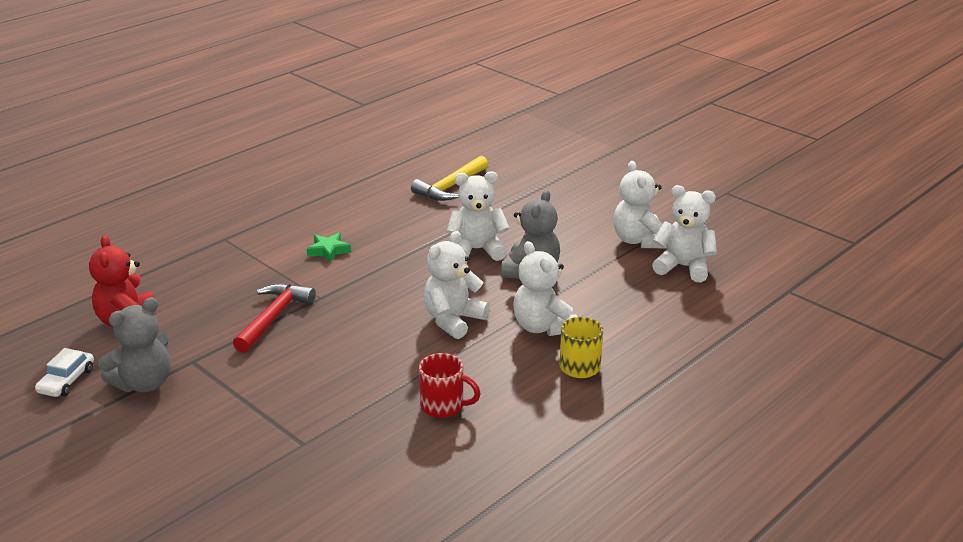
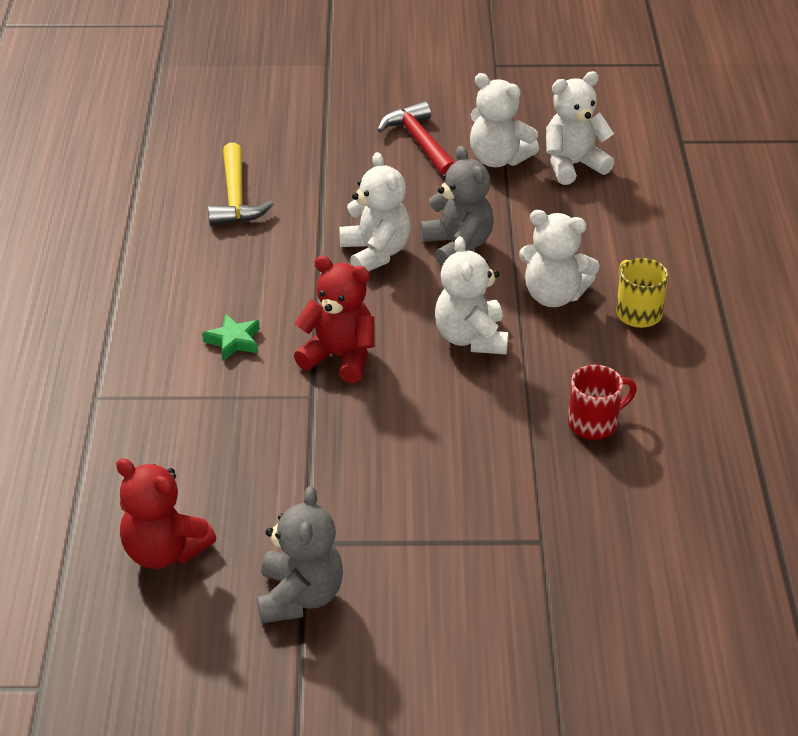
camera: 45 degrees left, 10 degrees up
white car [35,348,94,397] -> none
red hammer [233,283,316,353] -> red hammer moved to [377,101,455,176]
white teddy bear [447,171,510,261] -> white teddy bear turned 120 degrees clockwise [339,152,411,272]
none -> red teddy bear [294,256,374,383]

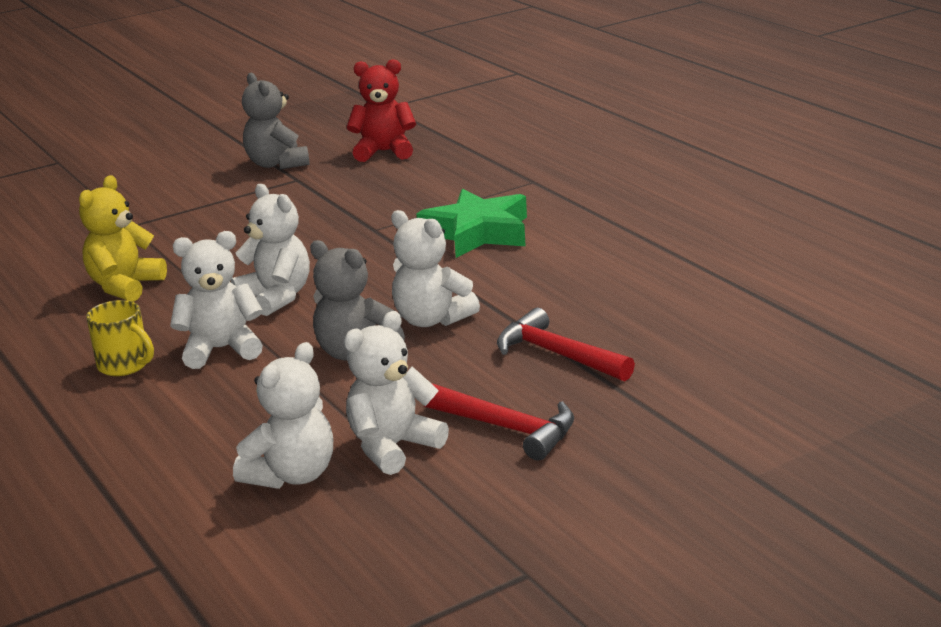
camera: 150 degrees right, 15 degrees down
green star [202,314,260,361] -> green star [416,189,527,258], size x2.07
yellow hammer [208,143,273,226] -> none
red teddy bear [294,256,374,383] -> none
white teddy bear [470,73,539,167] -> white teddy bear turned 45 degrees counterclockwise [344,311,449,475]
red mug [568,365,637,440] -> yellow teddy bear [79,175,167,302]
none -> red hammer [497,308,635,381]

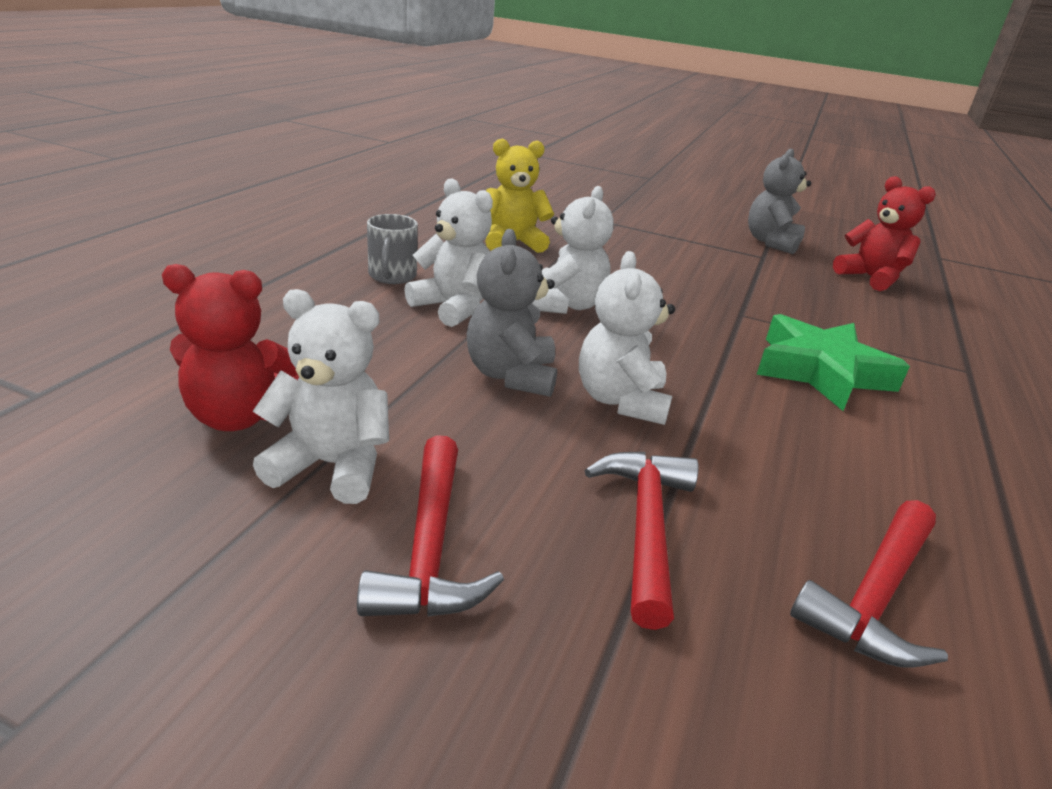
camera: 50 degrees right, 5 degrees up
yellow mug [86,300,154,376] -> grey mug [367,214,418,284]
white teddy bear [233,342,333,489] -> red teddy bear [162,264,299,431]
none -> red hammer [790,500,948,668]

